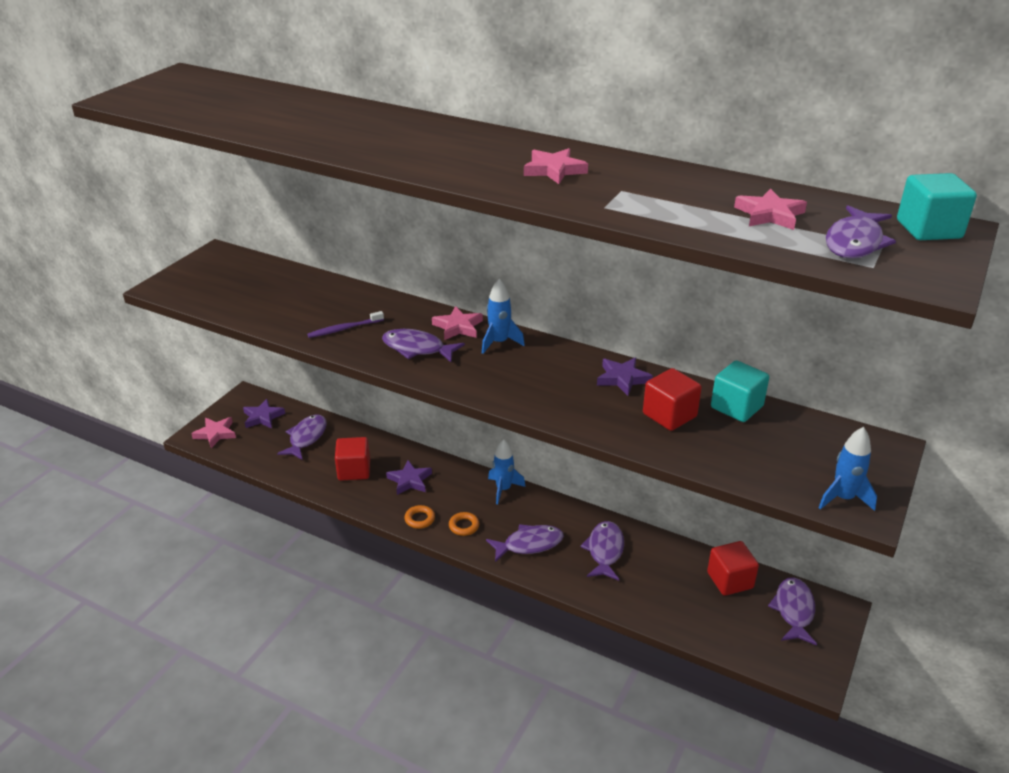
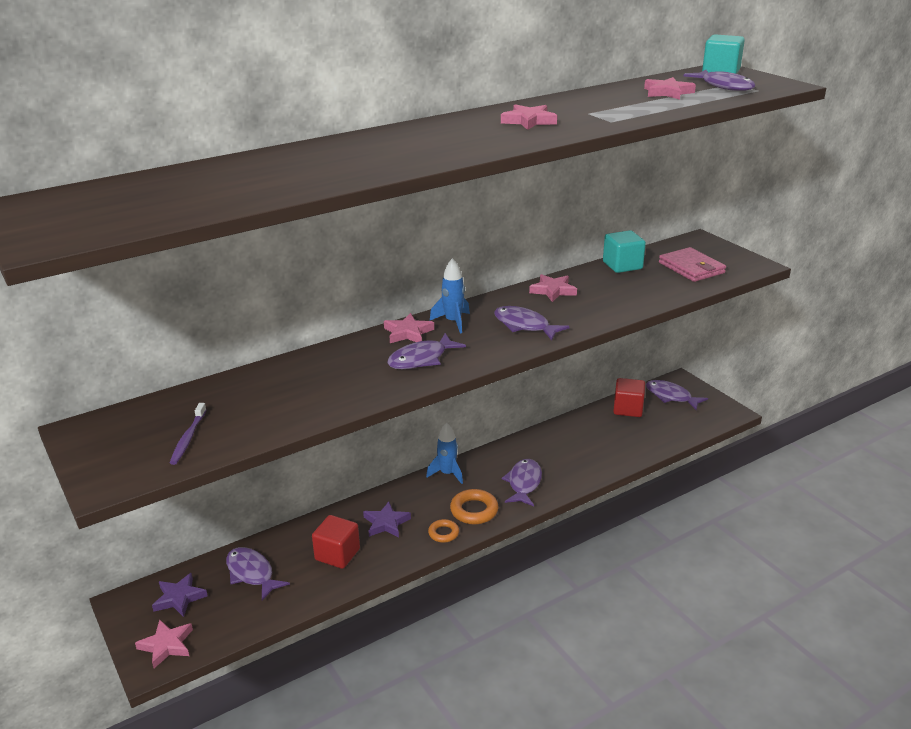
camera: 60 degrees left, 5 degrees down
purple toothbrush [307,311,384,338] -> purple toothbrush moved to [170,403,206,465]
orange ring [449,512,479,536] -> orange ring [450,489,499,524], size x1.61
purple fish [580,521,624,581] -> purple fish moved to [494,306,570,341]
purple star [597,357,653,396] -> pink star [529,274,577,302]
red cube [643,368,702,431] -> none
blue rocket [819,427,877,511] -> none
none -> pink wallet [659,247,726,282]

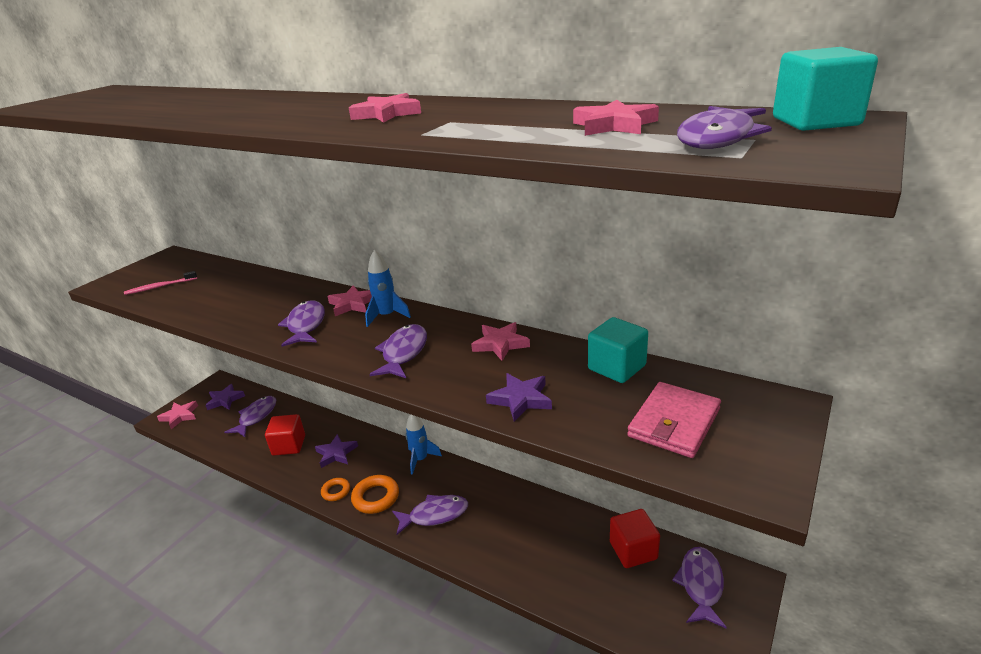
camera: 65 degrees right, 0 degrees up
purple toothbrush [170,403,206,465] -> pink toothbrush [124,271,197,295]
purple fish [387,333,466,369] -> purple fish turned 60 degrees clockwise [278,301,325,347]
none -> purple star [486,373,552,422]

